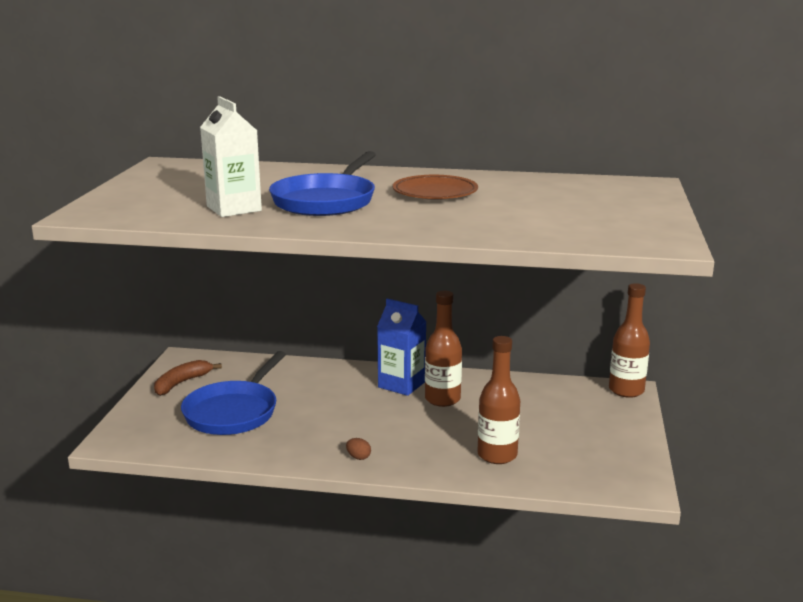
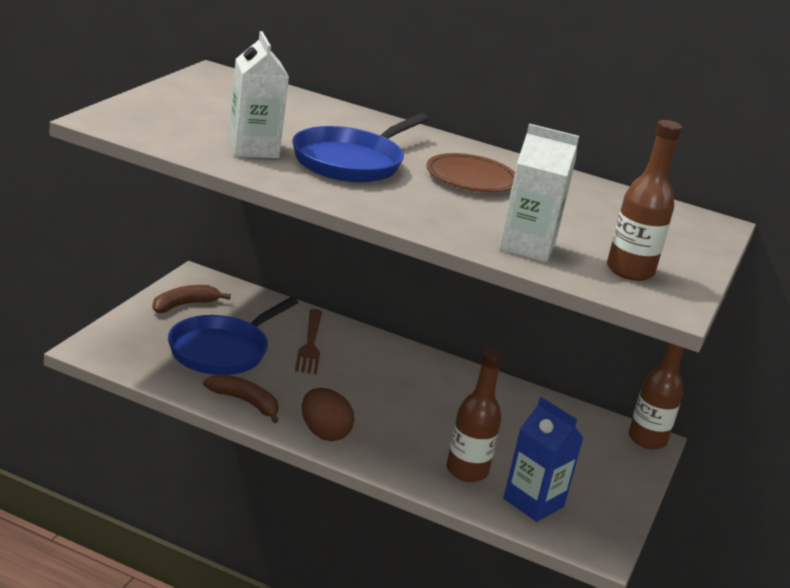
camera: 10 degrees right, 5 degrees up
brown egg [346,438,371,460] -> brown egg [302,388,354,441], size x2.14
blue carton [377,299,426,396] -> blue carton moved to [503,397,583,522]
brown bottle [425,291,462,407] -> brown bottle moved to [607,120,682,281]
none -> brown banana [203,374,279,423]
none -> brown fork [295,309,322,374]
none -> white carton [499,124,579,262]

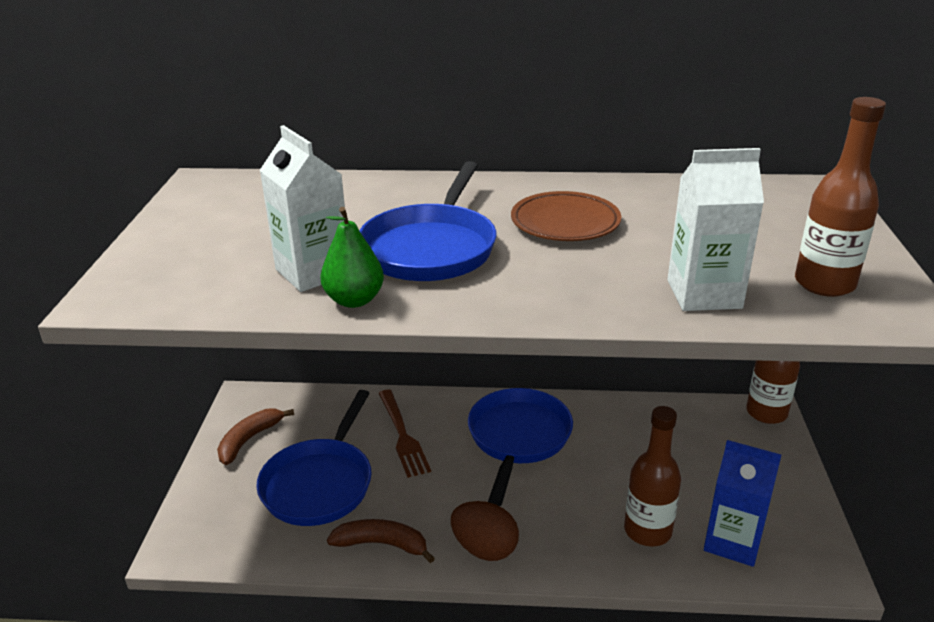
camera: 15 degrees left, 5 degrees up
none -> green pear [320,207,384,308]
none -> blue pan [468,388,573,506]

